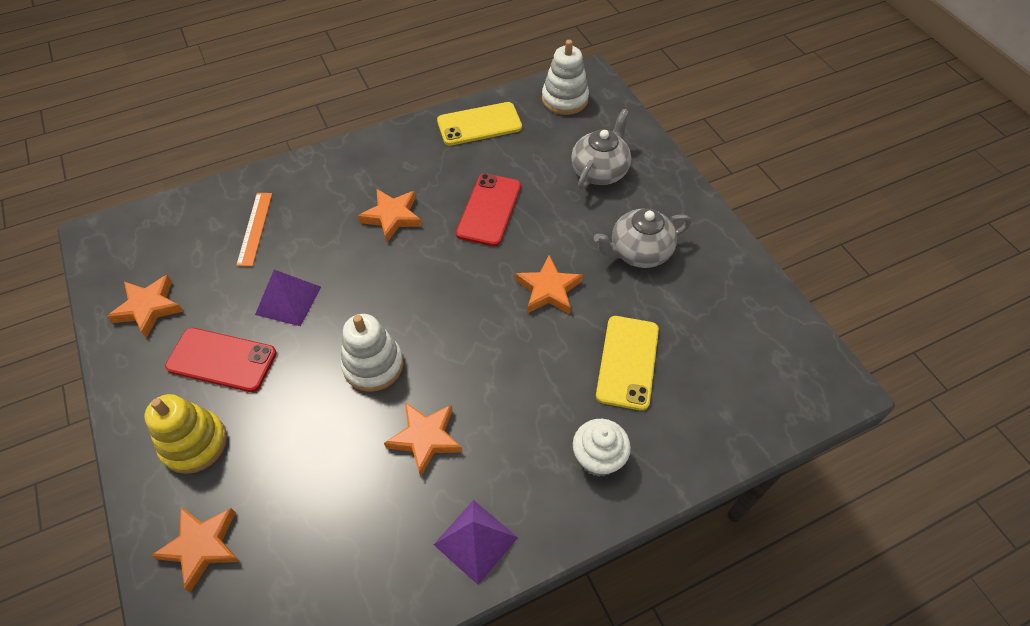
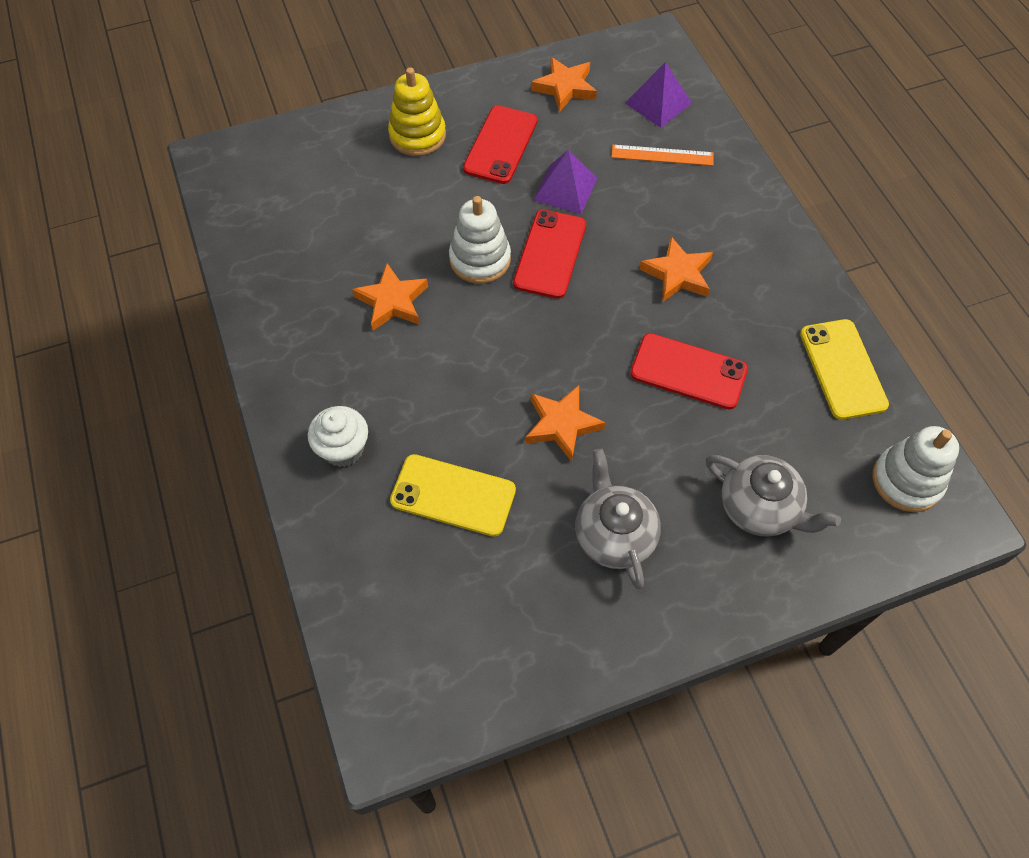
camera: 95 degrees right, 5 degrees up
orange star [151,507,240,592] -> none
purple pyramid [433,500,518,585] -> purple pyramid moved to [625,62,692,128]
none -> red phone [513,210,586,299]

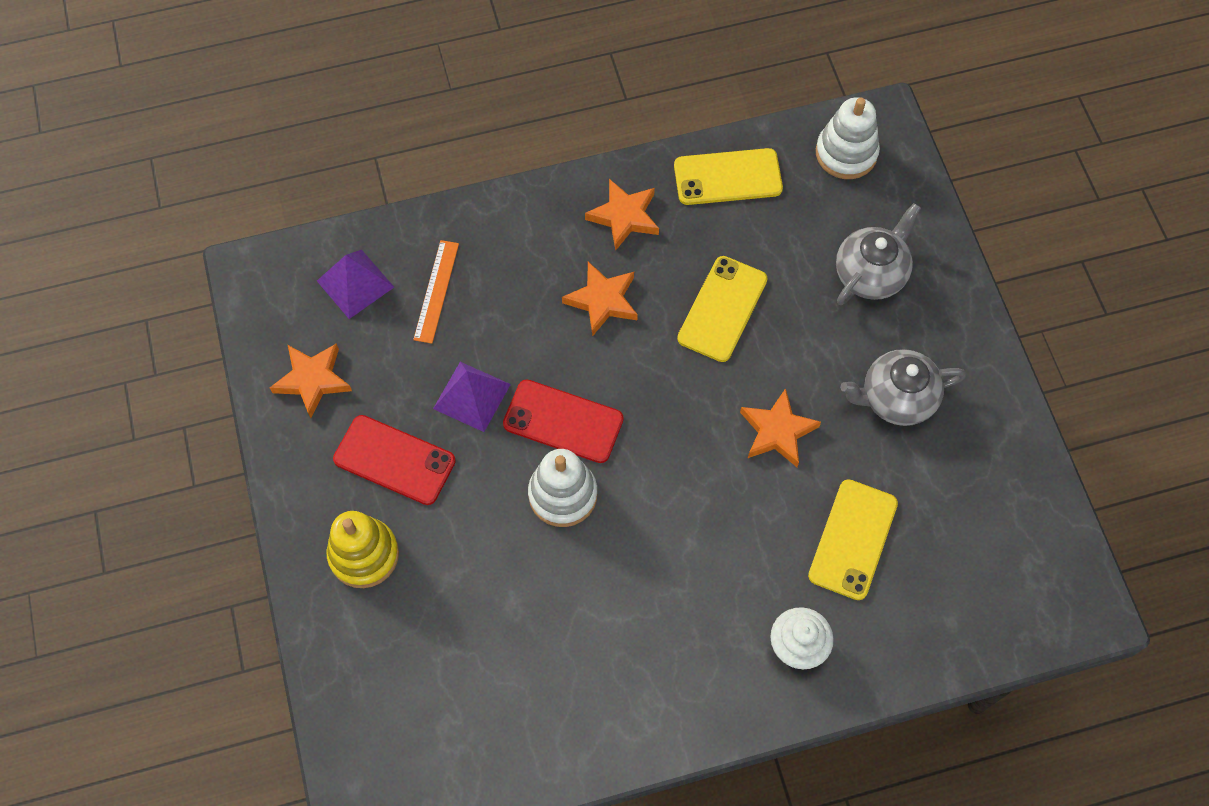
camera: 85 degrees left, 5 degrees up
orange star [352,263,428,331] -> orange star moved to [585,179,659,251]
red phone [630,333,748,410] -> yellow phone [677,256,768,362]

